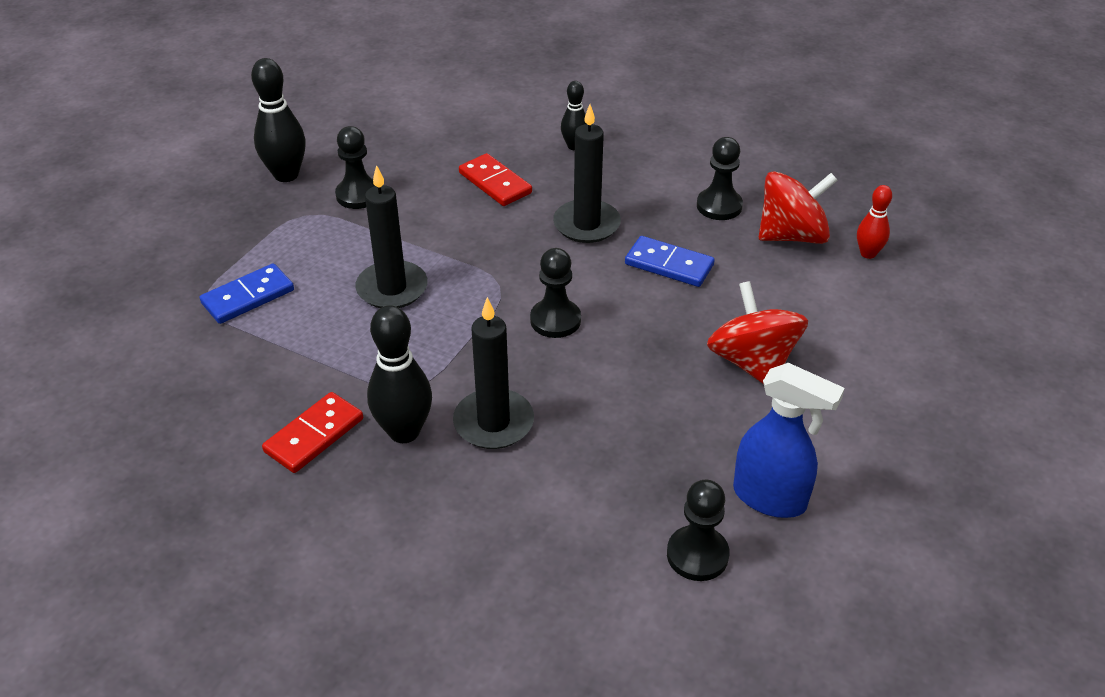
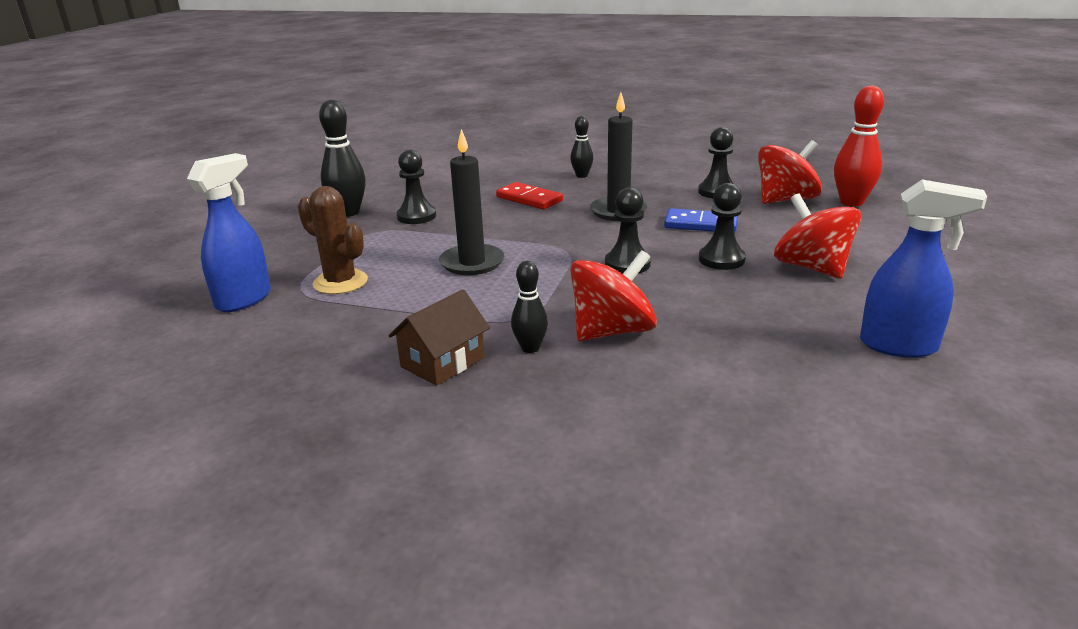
camera: 10 degrees left, 15 degrees down
blue domino [200,263,294,324] -> brown cactus [298,186,368,294]
red domino [262,392,363,473] -> brown house [388,289,490,386]
black bowling pin [367,305,432,443] -> black bowling pin [511,261,548,353], size x0.59
black candle [453,297,534,449] -> red spinning top [570,250,657,341]
black pawn [667,479,730,581] -> black pawn moved to [699,183,746,270]
red bowling pin [857,185,892,259] -> red bowling pin [834,86,884,206], size x1.70
none -> blue spray bottle [187,153,271,312]

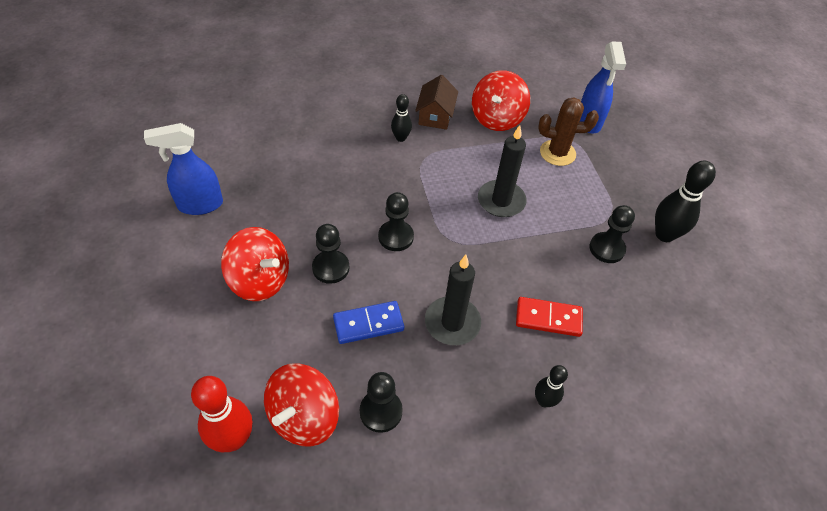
camera: 145 degrees right, 25 degrees up
red spinning top [570,250,657,341] -> red spinning top moved to [472,70,530,131]

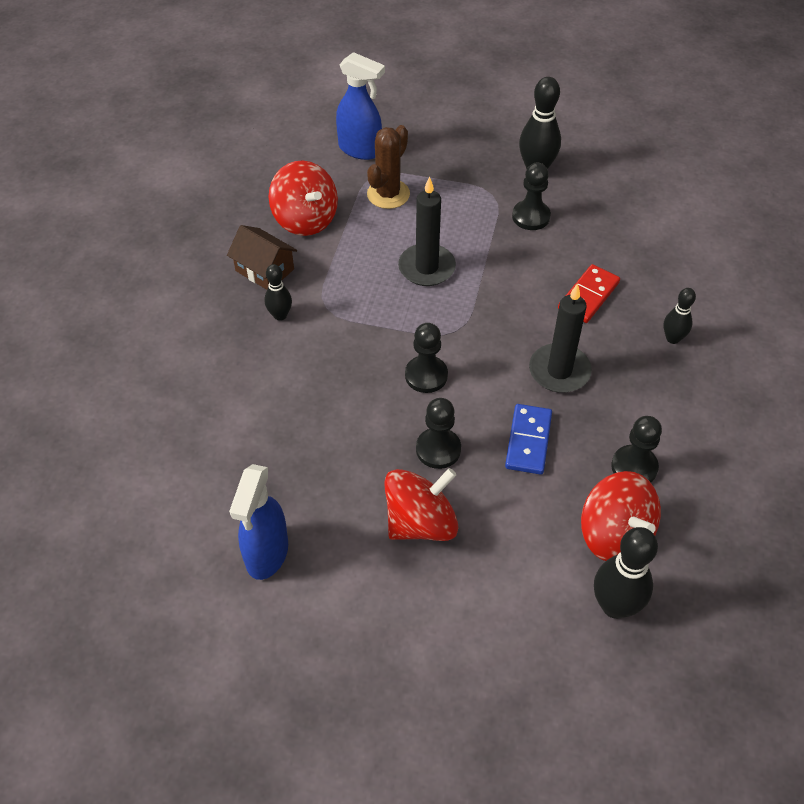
camera: 60 degrees left, 0 degrees up
red bowling pin [191,376,253,452] -> black bowling pin [594,527,658,619]

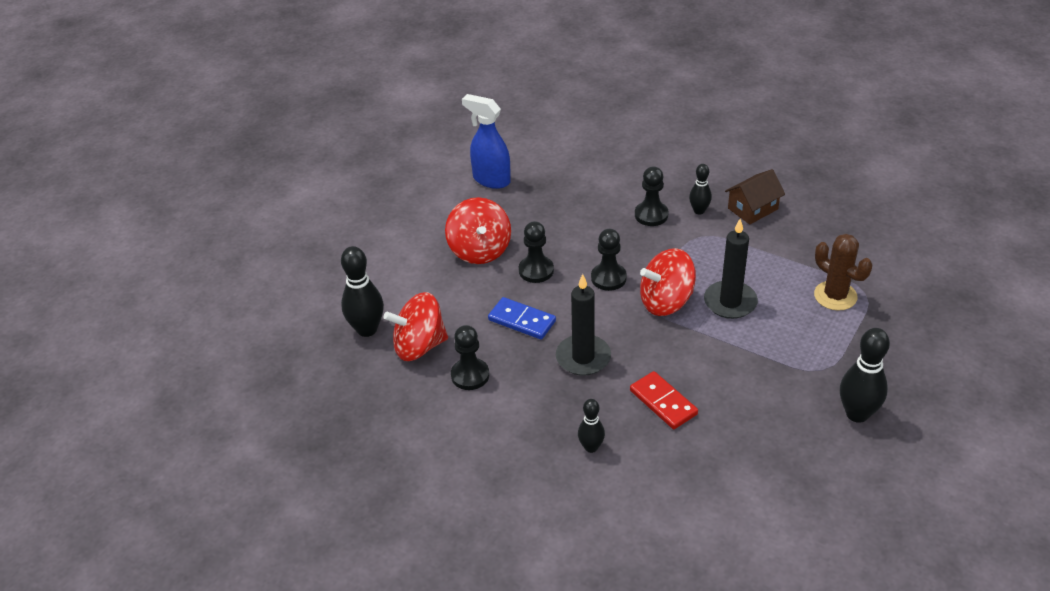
camera: 110 degrees right, 10 degrees down
red spinning top [269,161,338,236] -> red spinning top moved to [640,248,696,316]
blue spray bottle [336,52,385,160] -> none
black pawn [512,163,551,230] -> black pawn moved to [635,166,668,226]

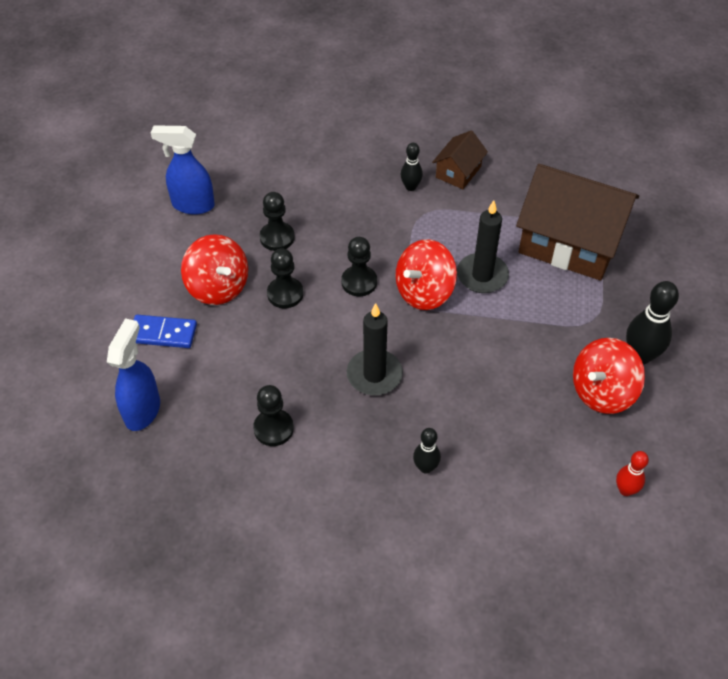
camera: 25 degrees left, 10 degrees up
black bowling pin [341,246,384,337] -> blue spray bottle [107,318,160,431]
red spinning top [384,292,448,361] -> red spinning top moved to [573,338,645,414]
blue domino [488,297,556,340] -> blue domino moved to [134,315,197,348]
red domino [630,371,698,429] -> none
black pawn [635,166,668,226] -> black pawn moved to [260,192,295,251]
brown cactus [814,234,872,311] -> brown house [516,164,639,281]
none -> red bowling pin [616,451,649,496]

